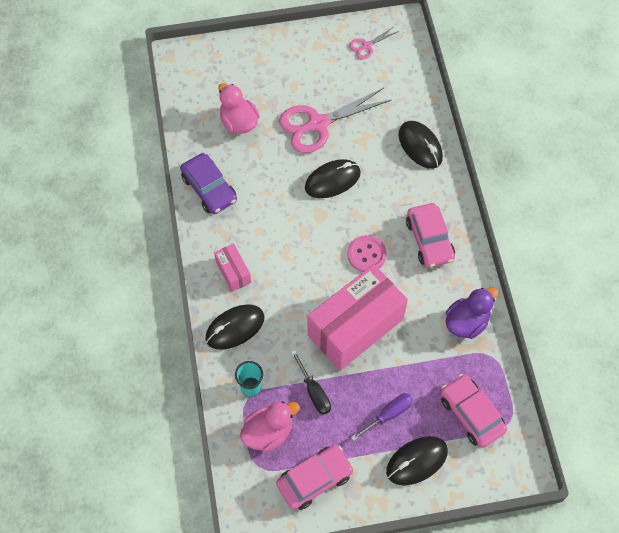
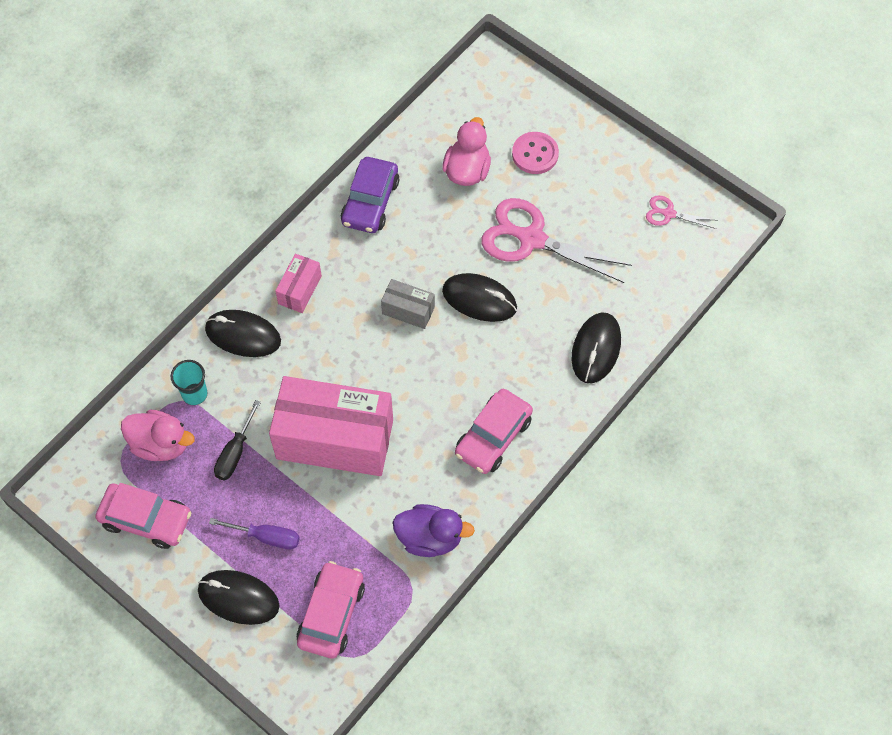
camera: 50 degrees right, 0 degrees up
pink button [347,235,387,272] -> pink button moved to [512,132,559,174]
none -> grey box [381,279,435,329]

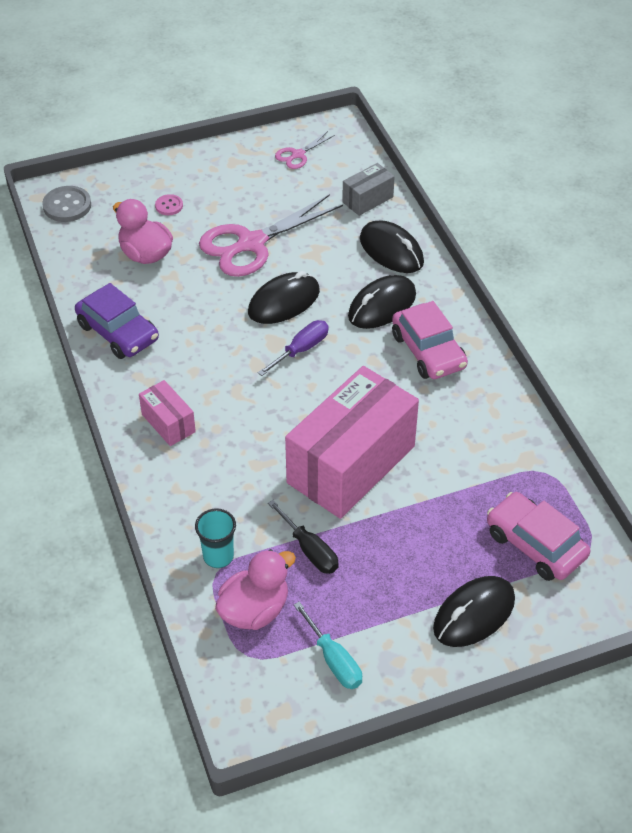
camera: 60 degrees left, 15 degrees down
pink car [95,483,191,549] -> turquoise screwdriver [294,602,362,689]
black mouse [205,310,281,357] -> black mouse moved to [348,275,416,329]
purple screwdriver [209,518,300,550] -> purple screwdriver moved to [258,320,329,376]
grey box [381,279,435,329] -> grey box moved to [342,163,395,216]
purple duck [393,504,475,557] -> none
pink button [512,132,559,174] -> pink button [155,194,183,215], size x0.58
none -> grey button [42,186,91,222]

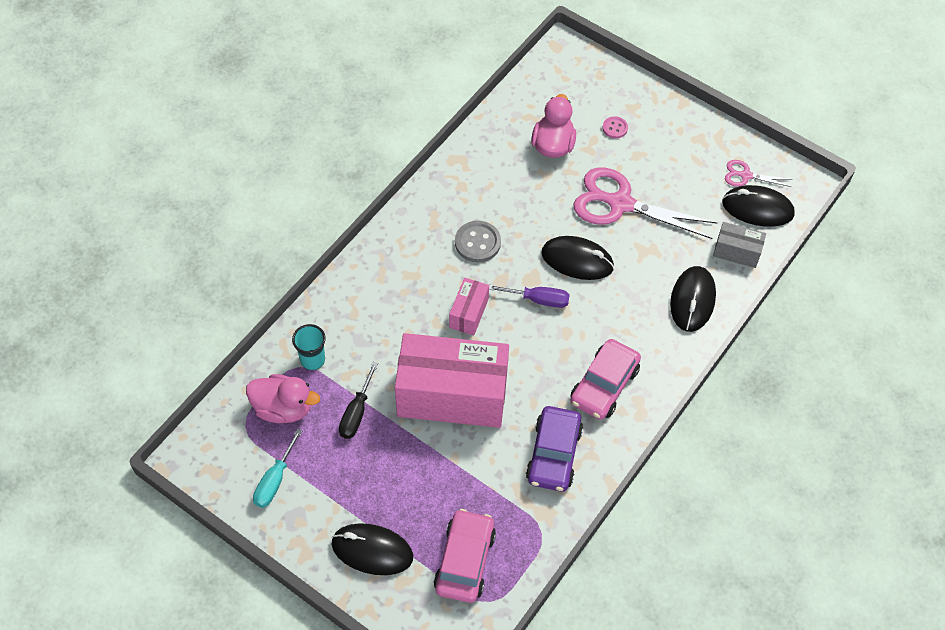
camera: 55 degrees right, 10 degrees up
grey button [42,186,91,222] -> grey button moved to [455,221,501,262]
purple car [75,283,159,359] -> purple car moved to [526,406,583,492]
pink box [139,380,196,446] -> pink box moved to [449,278,489,335]
black mouse [348,275,416,329] -> black mouse moved to [722,185,795,227]

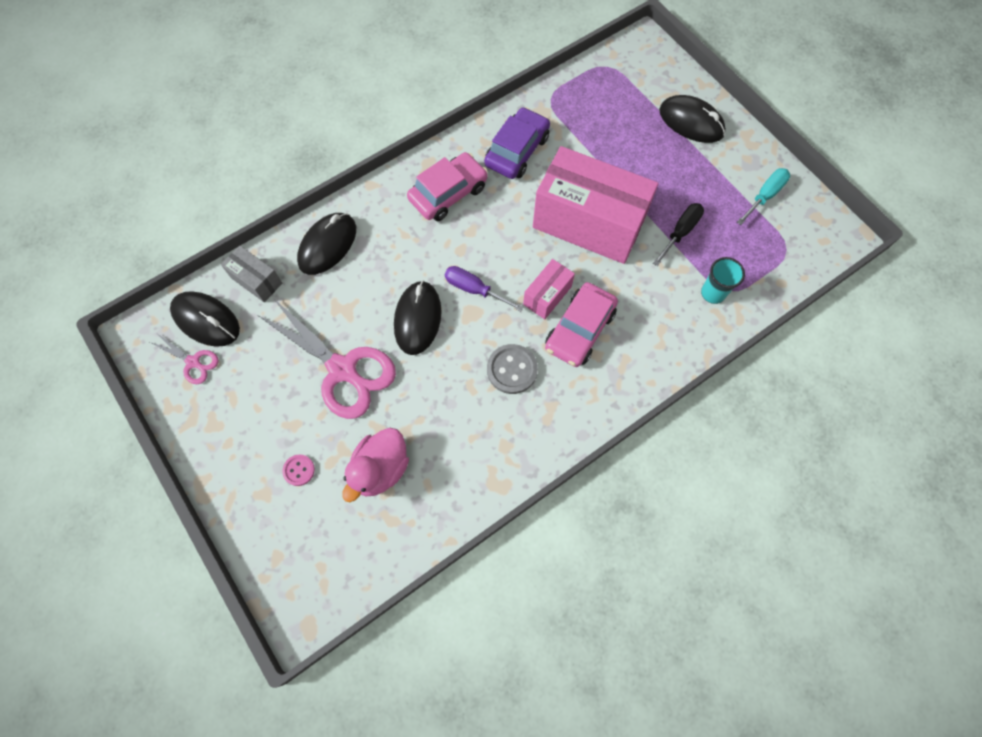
camera: 160 degrees left, 10 degrees up
pink duck [246,374,320,423] -> none
pink car [433,509,496,603] -> pink car moved to [545,282,618,367]
black mouse [541,236,614,280] -> black mouse turned 60 degrees clockwise [394,280,442,355]

